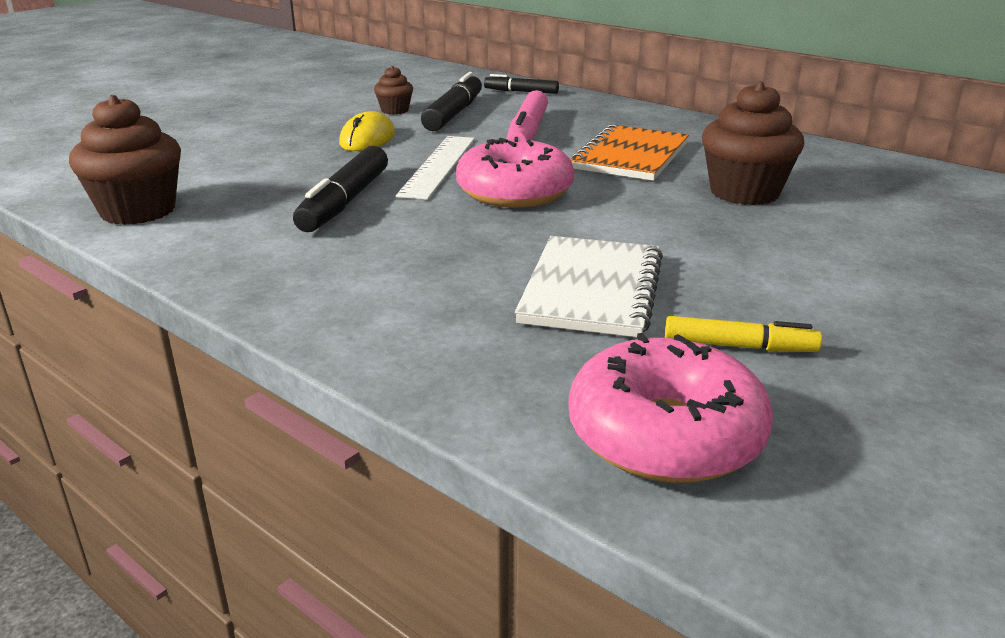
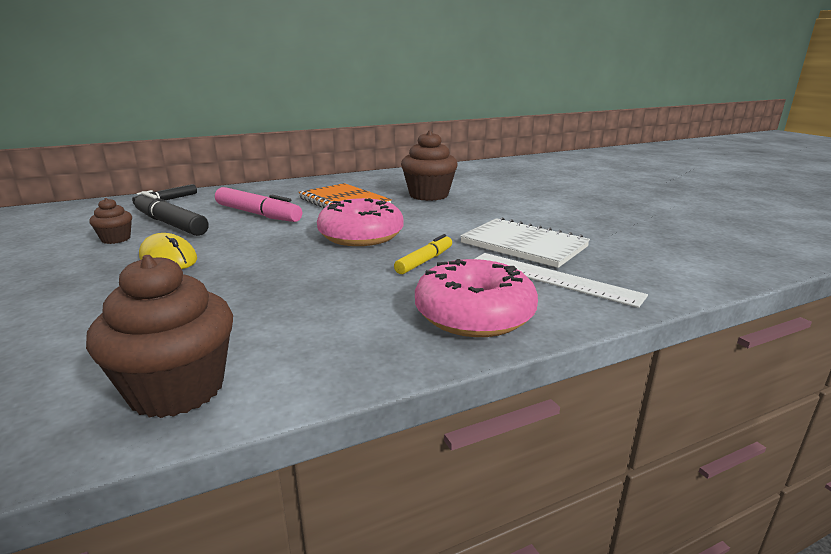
camera: 65 degrees left, 5 degrees down
black marker [293,146,388,232] -> none
white ruler [396,136,475,200] -> white ruler moved to [475,253,648,308]
pink donut [568,333,773,483] -> pink donut moved to [415,259,538,337]
yellow marker [665,316,822,352] -> yellow marker moved to [394,234,452,274]

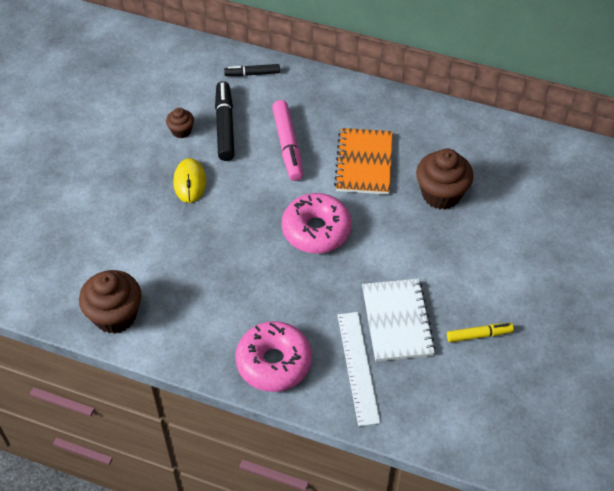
camera: 45 degrees right, 30 degrees up
yellow marker [394,234,452,274] -> yellow marker moved to [447,323,514,342]

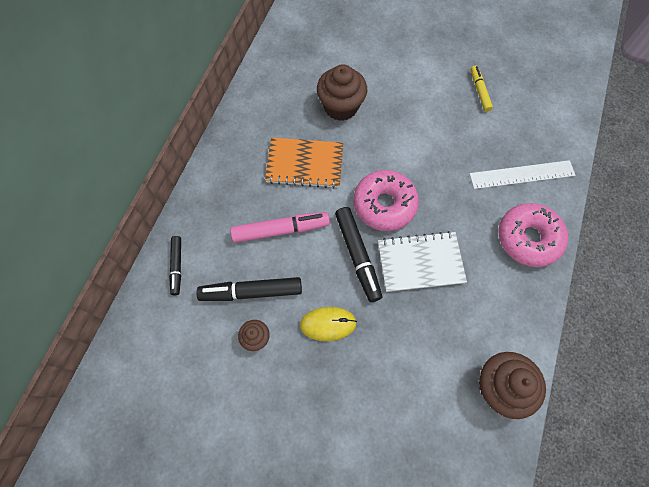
camera: 90 degrees left, 15 degrees up
white notebook [362,279,436,362] -> white notebook moved to [378,231,467,292]
none -> black marker [335,207,383,302]

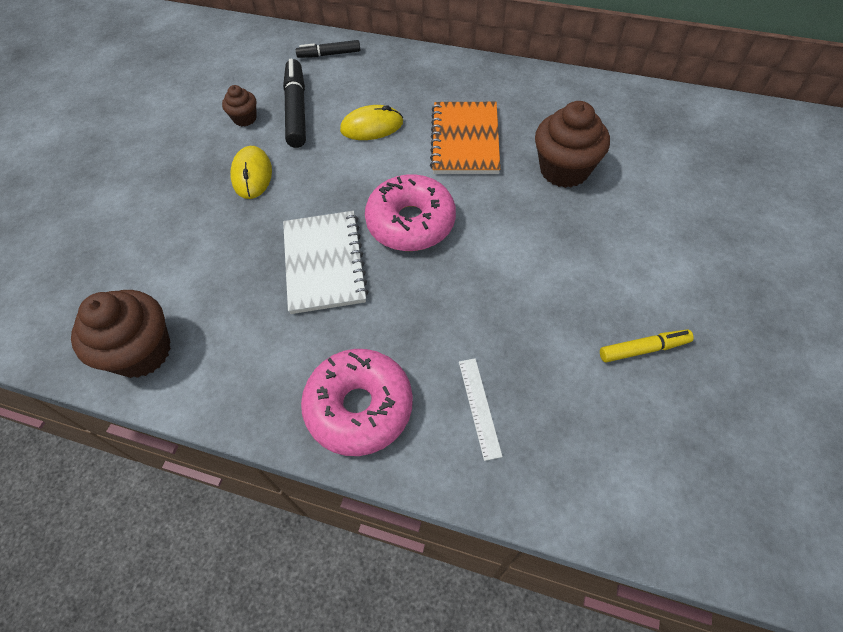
camera: 90 degrees right, 10 degrees down
pink marker [230,212,330,243] -> yellow mouse [340,105,403,140]
black marker [335,207,383,302] -> none
white ruler [470,160,575,189] -> white ruler [459,358,503,461], size x0.59

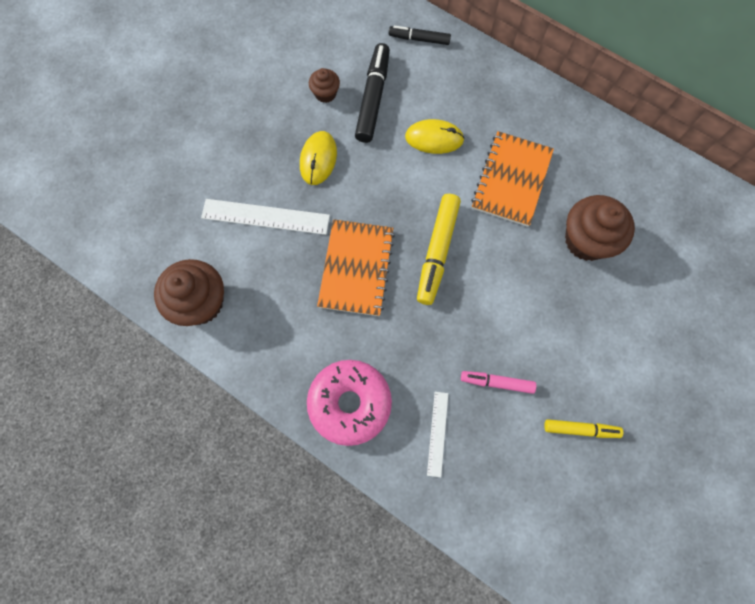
camera: 15 degrees right, 15 degrees up
white notebook [283,211,369,314] -> orange notebook [317,219,395,316]
pink donut [365,174,456,251] -> yellow marker [417,194,461,305]
none -> white ruler [201,199,330,235]
none -> pink marker [461,371,536,394]

